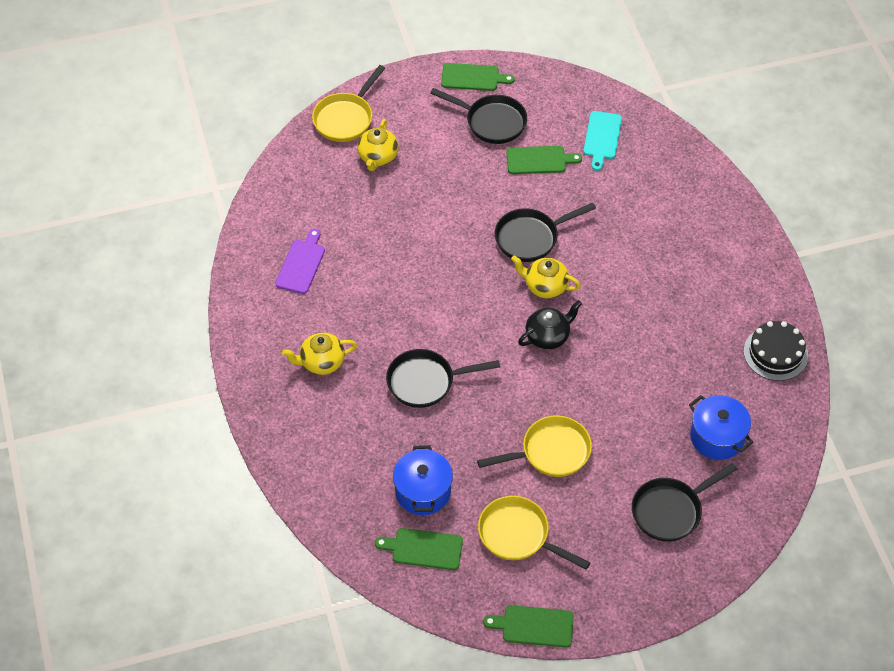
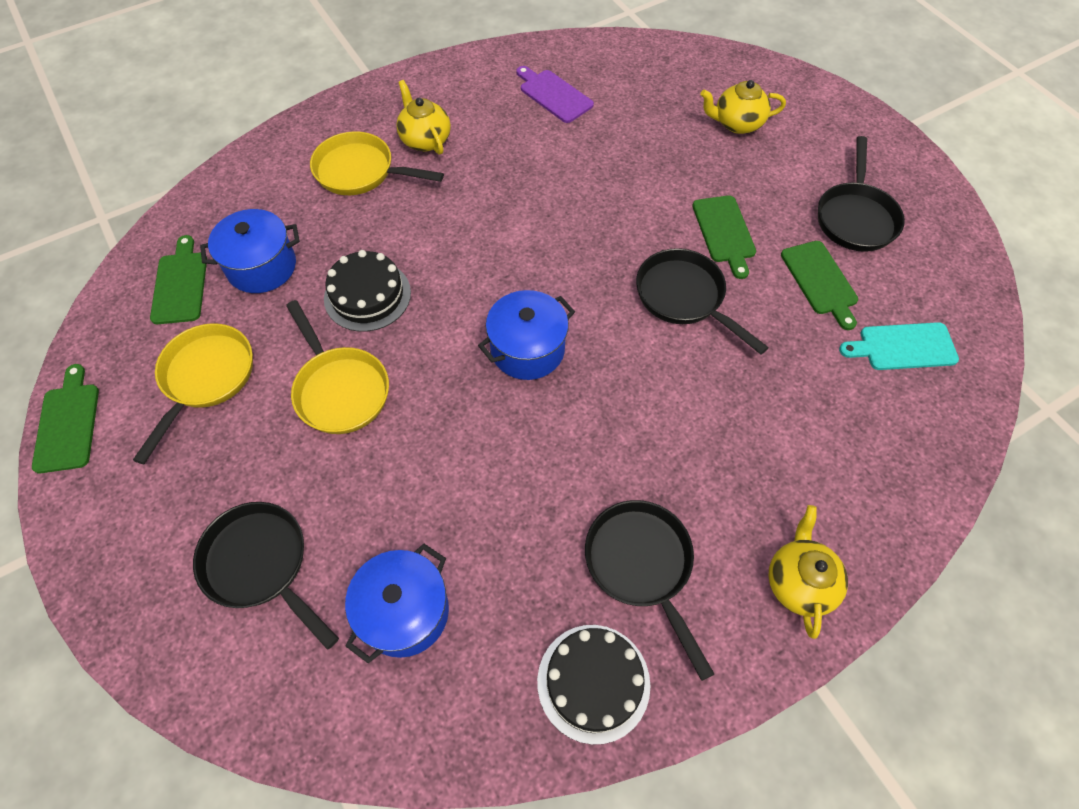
camera: 75 degrees right, 5 degrees up
purple cutting board [275,229,325,294] -> purple cutting board turned 135 degrees counterclockwise [516,66,594,123]
yellow pan [312,65,385,142] -> yellow pan moved to [310,131,444,195]
black pan [386,349,500,408] -> black pan moved to [585,500,714,681]
green cutting board [441,63,515,91] -> green cutting board moved to [692,195,756,279]
yellow teapot [511,256,581,298] -> yellow teapot moved to [769,505,848,639]
black teapot [518,300,582,350] -> blue pot [478,290,575,380]
none -> black cake [324,250,411,332]

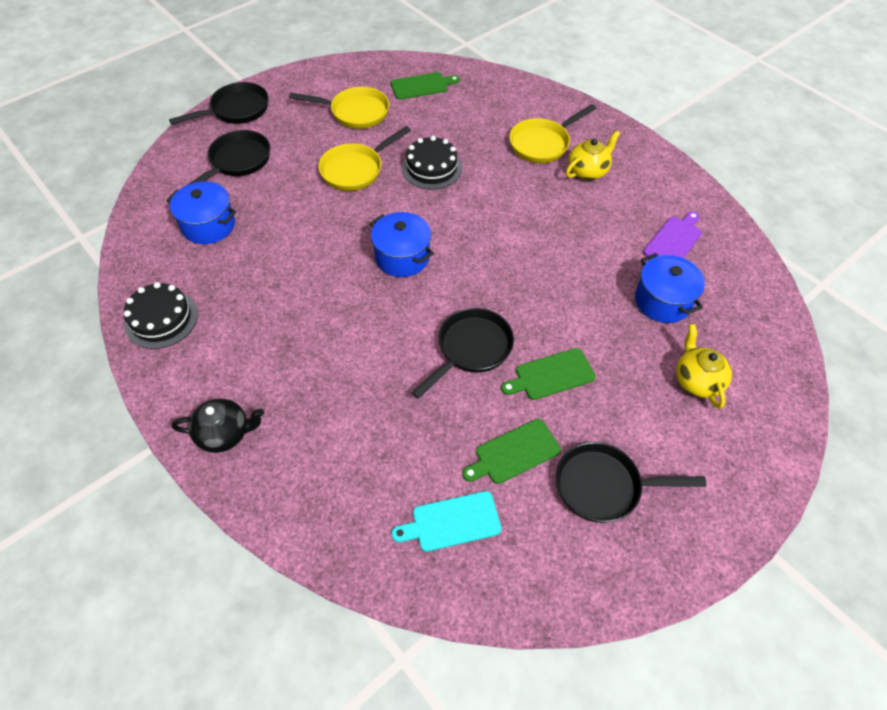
camera: 80 degrees right, 5 degrees down
green cutting board [32,364,99,473] -> none
blue pot [200,209,300,293] -> blue pot moved to [635,253,705,323]
yellow pan [310,131,444,195] -> yellow pan turned 135 degrees counterclockwise [509,104,596,163]
black pan [585,500,714,681] -> black pan moved to [169,82,269,125]
yellow teapot [769,505,848,639] -> black teapot [172,399,264,453]
turquoise cutting board [839,322,959,370] -> turquoise cutting board turned 90 degrees counterclockwise [392,491,502,552]

